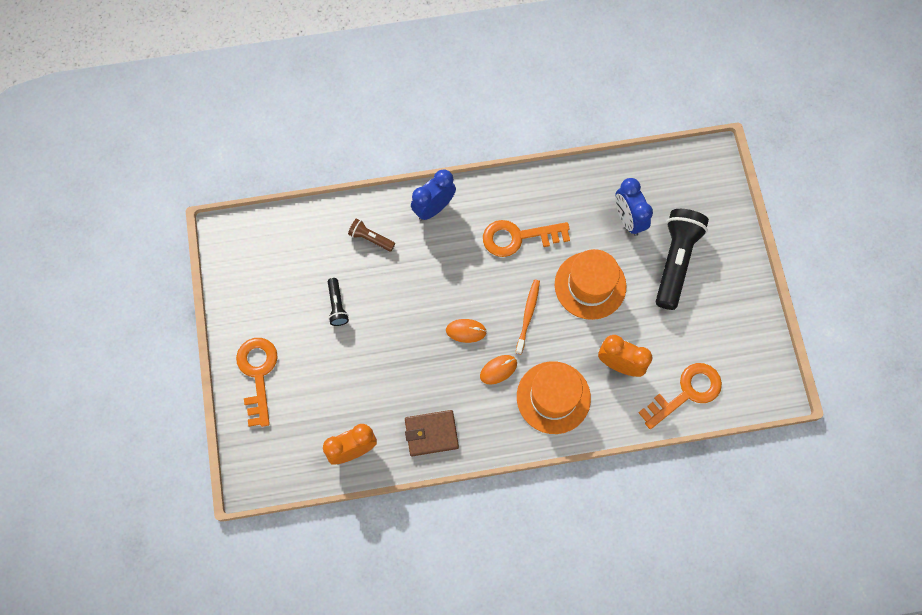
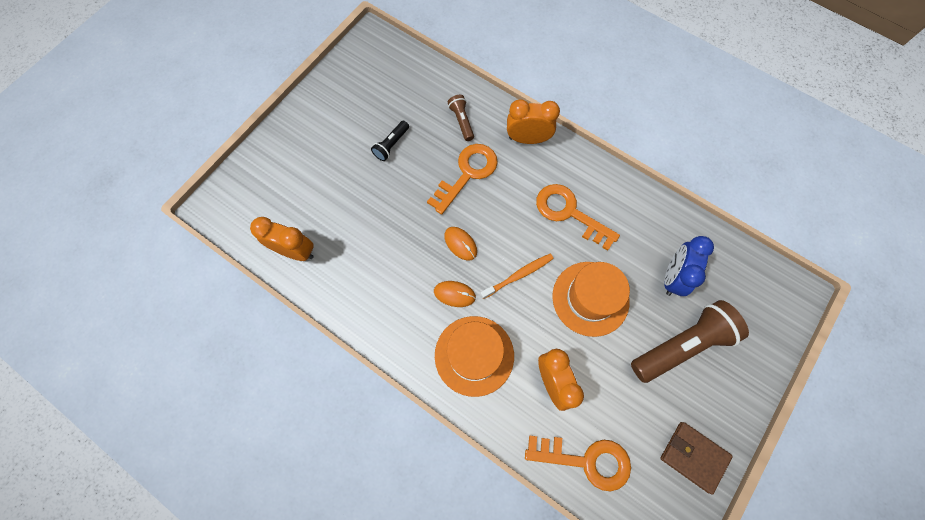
camera: 45 degrees right, 0 degrees up
orange key [236,338,278,427] -> orange key moved to [427,144,498,215]
brown wallet [405,410,459,456] -> brown wallet moved to [660,422,733,494]
blue clock [411,169,456,220] -> orange clock [507,99,560,144]
black flashlight [656,209,709,310] -> brown flashlight [631,300,749,383]

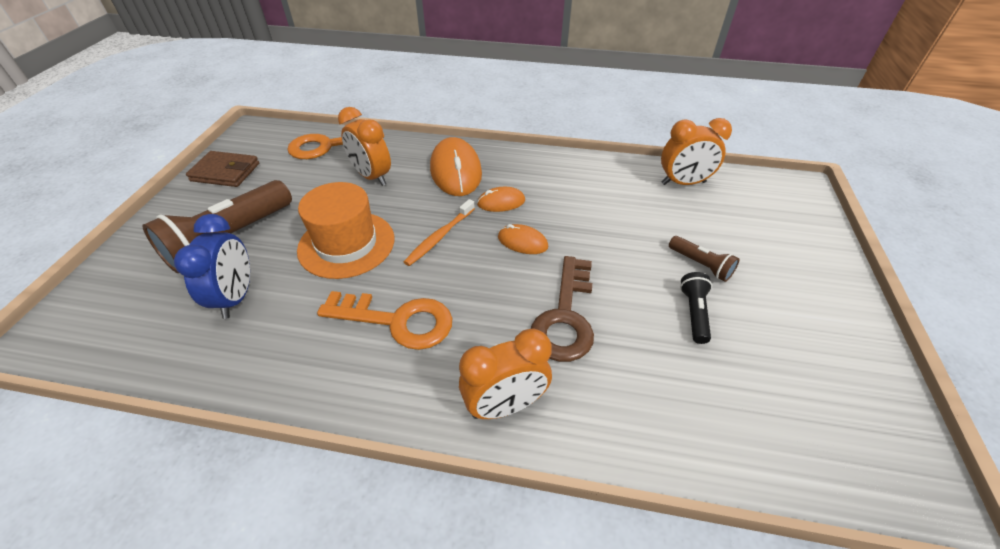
camera: 155 degrees right, 25 degrees down
orange key [427,144,498,215] -> brown key [531,256,594,362]
orange hat [435,316,514,397] -> orange mouse [430,137,482,196]
brown flashlight [448,95,474,141] -> brown flashlight moved to [669,236,739,282]

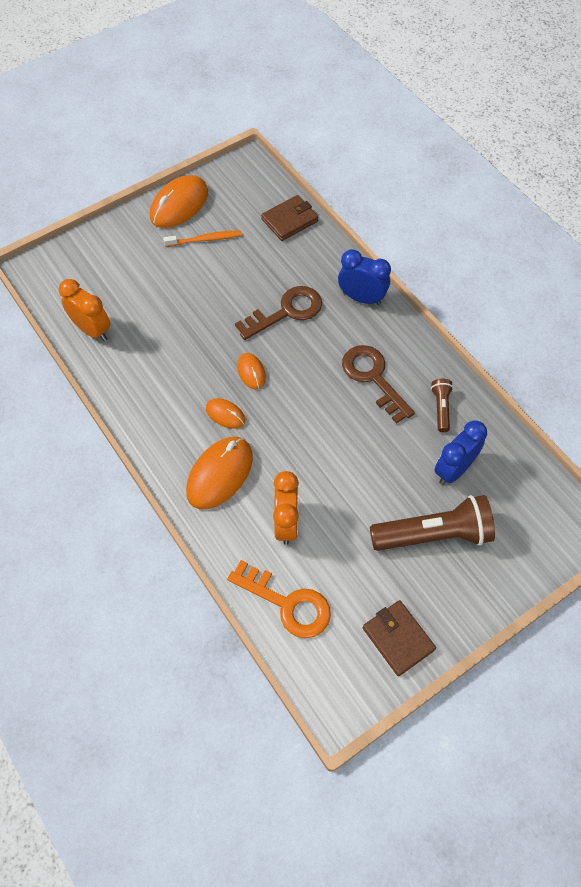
camera: 135 degrees left, 15 degrees up
orange hat [297,182,394,279] -> none
orange key [317,291,452,350] -> brown key [342,345,415,424]
orange toothbrush [404,199,475,266] -> orange toothbrush moved to [163,230,242,247]
orange clock [459,328,552,419] -> blue clock [338,249,391,305]
brown flashlight [669,236,739,282] -> brown flashlight moved to [431,379,453,432]
black flashlight [680,272,712,344] -> none
none -> orange mouse [150,175,208,228]
none -> brown wallet [261,195,318,241]

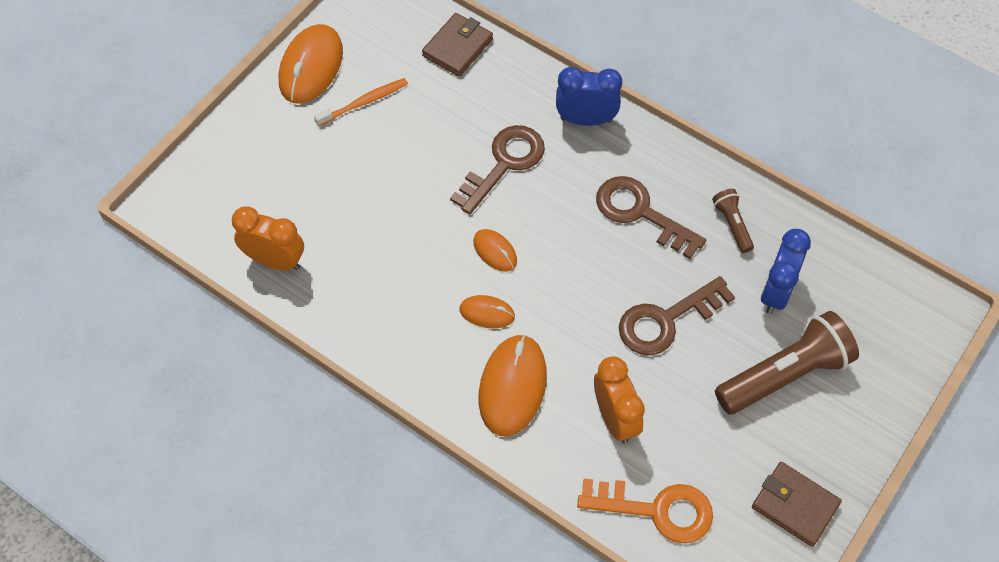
camera: 20 degrees left, 0 degrees up
none -> brown key [619,276,735,355]

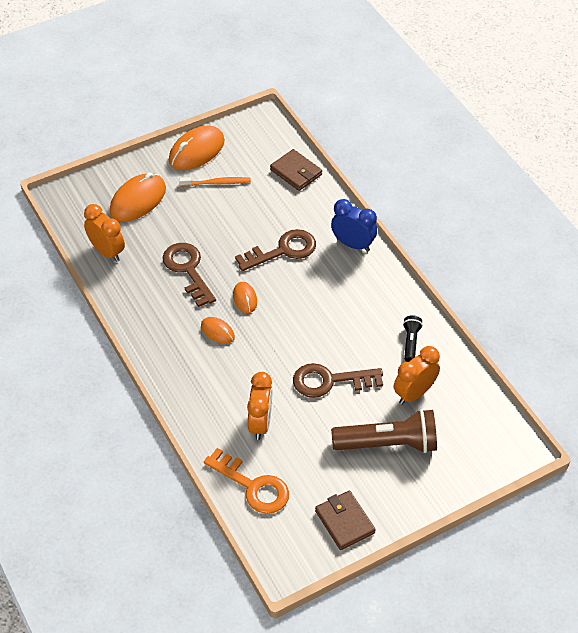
camera: 25 degrees right, 10 degrees down
brown wallet [422,13,493,77] -> brown wallet turned 75 degrees clockwise [270,149,322,191]
orange mouse [479,335,547,436] -> orange mouse moved to [110,172,166,222]
brown key [596,176,706,259] -> brown key moved to [162,243,216,307]
brown flashlight [712,189,754,253] -> black flashlight [403,316,423,362]
blue clock [761,229,811,314] -> orange clock [394,346,440,405]

